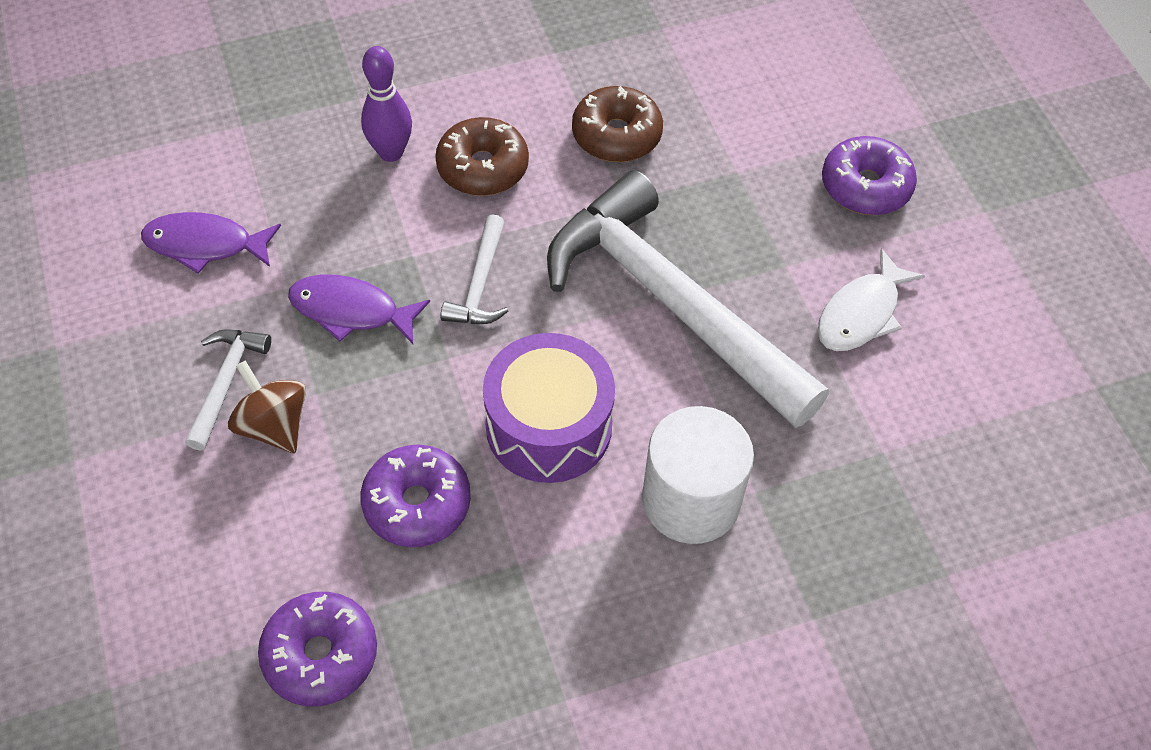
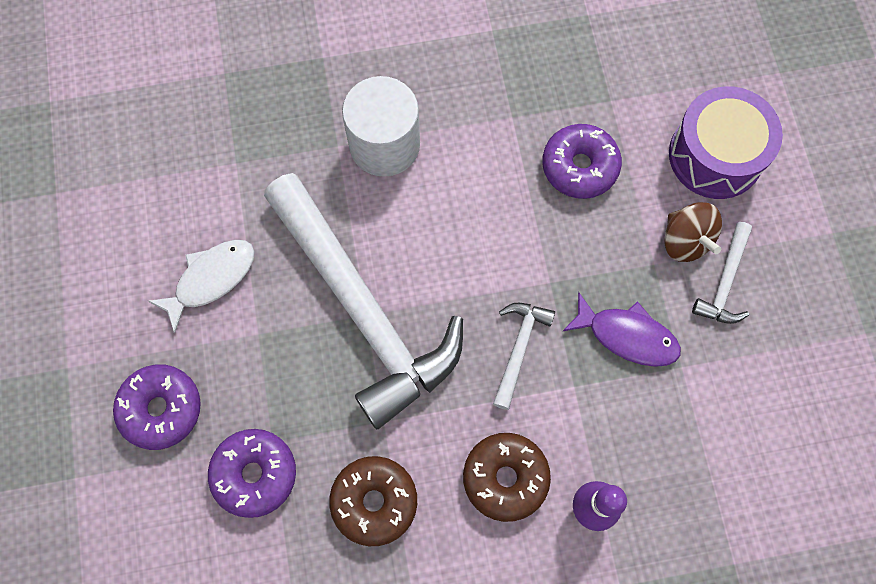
camera: 170 degrees left, 15 degrees up
purple fish [141,212,281,274] -> none
purple donut [258,592,377,706] -> purple donut moved to [208,429,296,518]
purple drum [483,333,615,483] -> purple drum moved to [669,86,783,199]

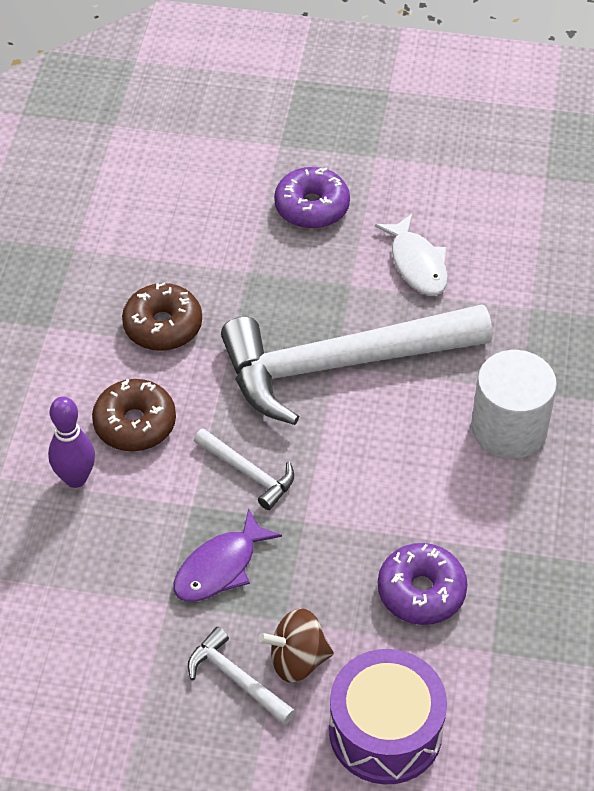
camera: 110 degrees right, 20 degrees down
purple donut [208,429,296,518] -> none

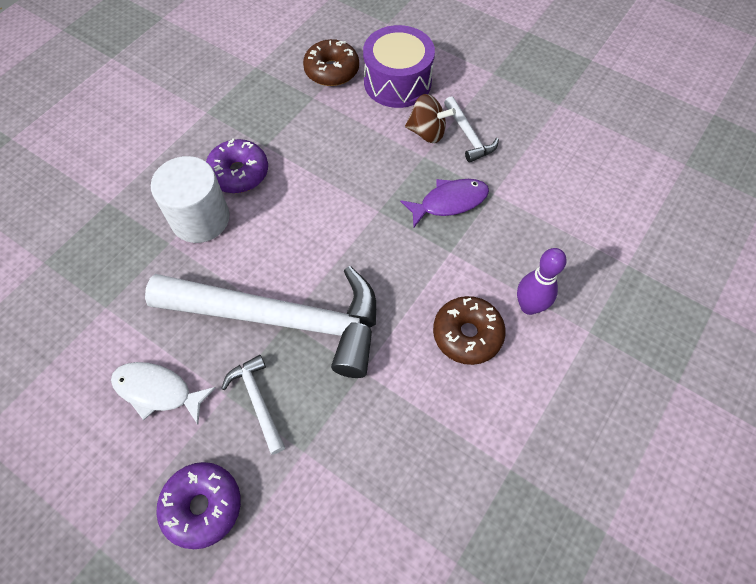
camera: 155 degrees left, 10 degrees up
brown donut [122,282,202,351] -> brown donut moved to [303,39,359,86]
white hammer [194,428,294,510] -> white hammer moved to [222,355,285,455]
white fish [375,214,448,295] -> white fish turned 75 degrees counterclockwise [111,362,216,425]
purple donut [378,543,467,625] -> purple donut moved to [206,139,268,193]

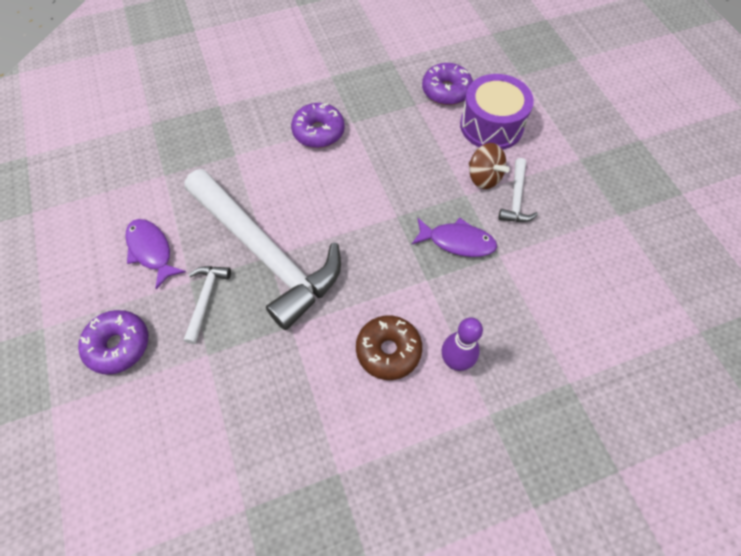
camera: 35 degrees right, 0 degrees up
white fish [111,362,216,425] -> purple fish [125,219,186,289]
white cylinder [151,156,230,243] -> none
brown donut [303,39,359,86] -> purple donut [422,63,473,105]

